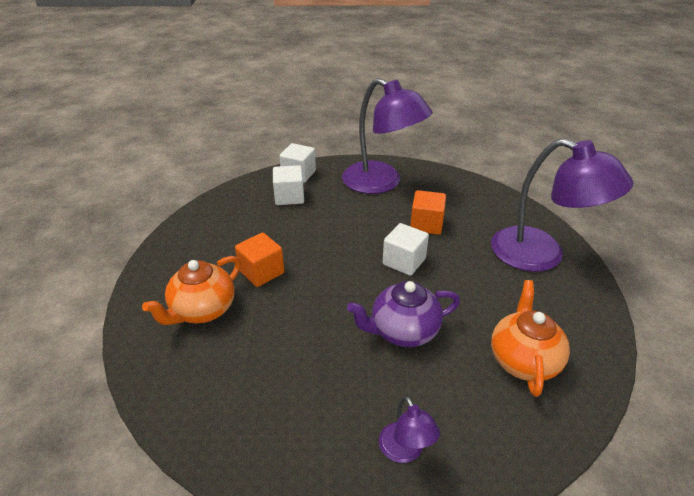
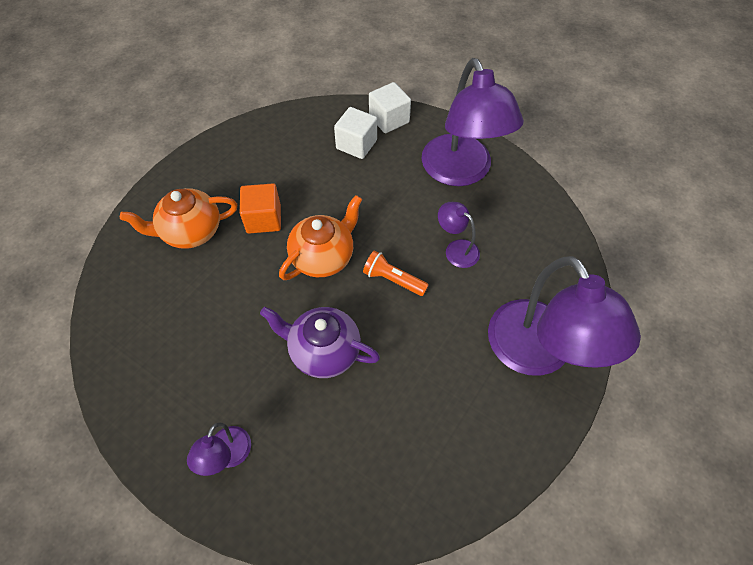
camera: 35 degrees right, 20 degrees up
white cube [383,223,429,276] -> orange flashlight [363,250,429,296]
orange cube [410,190,446,235] -> purple lamp [438,202,480,268]
orange teapot [491,280,570,397] -> orange teapot moved to [279,195,362,280]

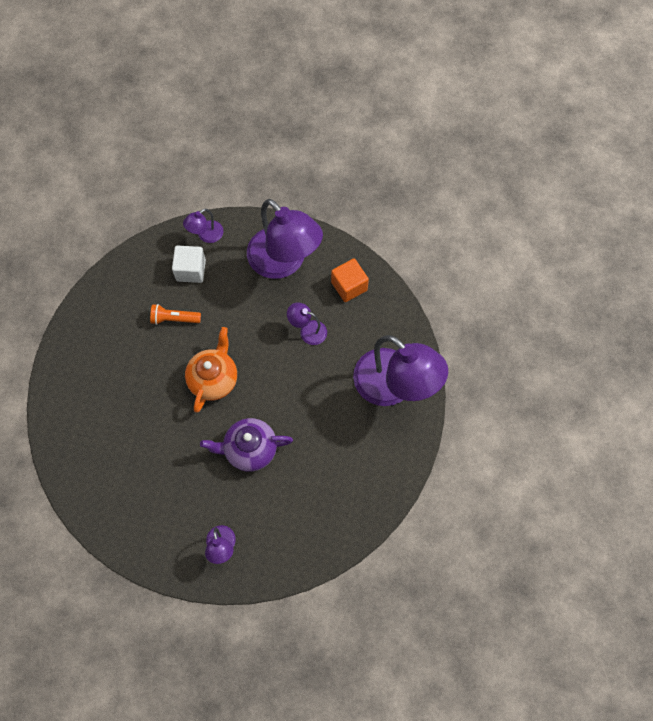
camera: 25 degrees left, 10 degrees up
orange teapot [120,188,237,249] -> none
orange cube [240,183,281,234] -> orange cube moved to [331,258,369,302]
orange flashlight [363,250,429,296] -> orange flashlight moved to [150,304,201,325]
white cube [369,82,411,133] -> purple lamp [183,209,223,243]

